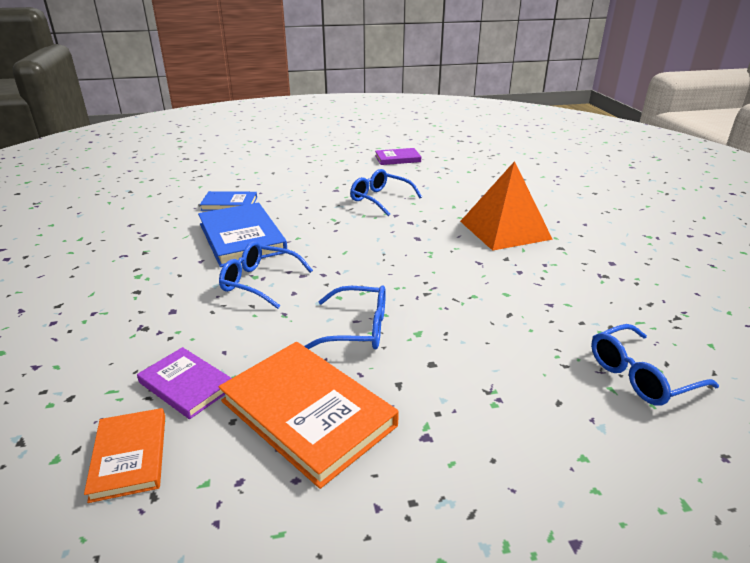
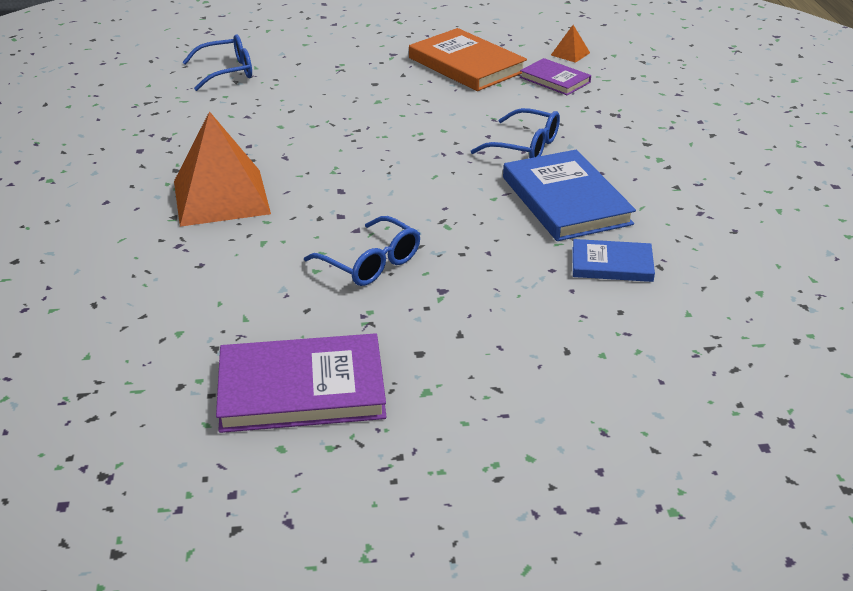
camera: 175 degrees left, 5 degrees up
orange book [84,408,165,503] -> orange pyramid [551,25,590,63]
blue glasses [304,285,386,349] -> none
purple book [375,148,421,165] -> purple book [216,333,387,433], size x1.75

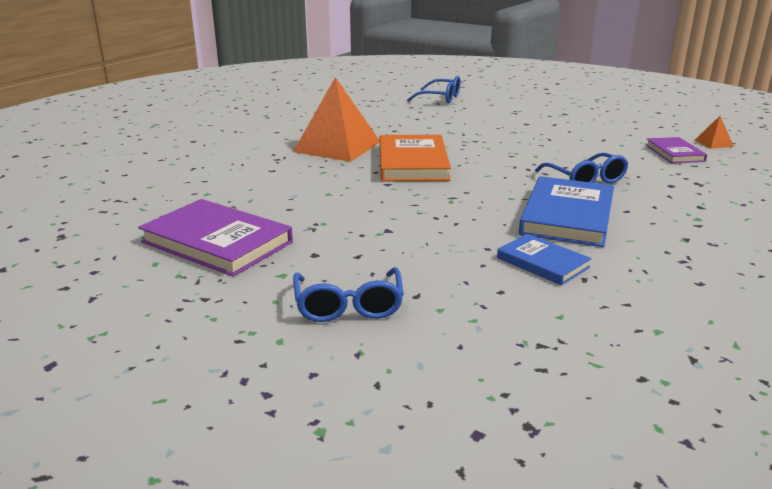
camera: 40 degrees right, 10 degrees down
blue glasses [304,216,420,286] -> blue glasses moved to [293,267,404,322]
orange book [409,28,527,91] -> orange book moved to [380,135,451,181]

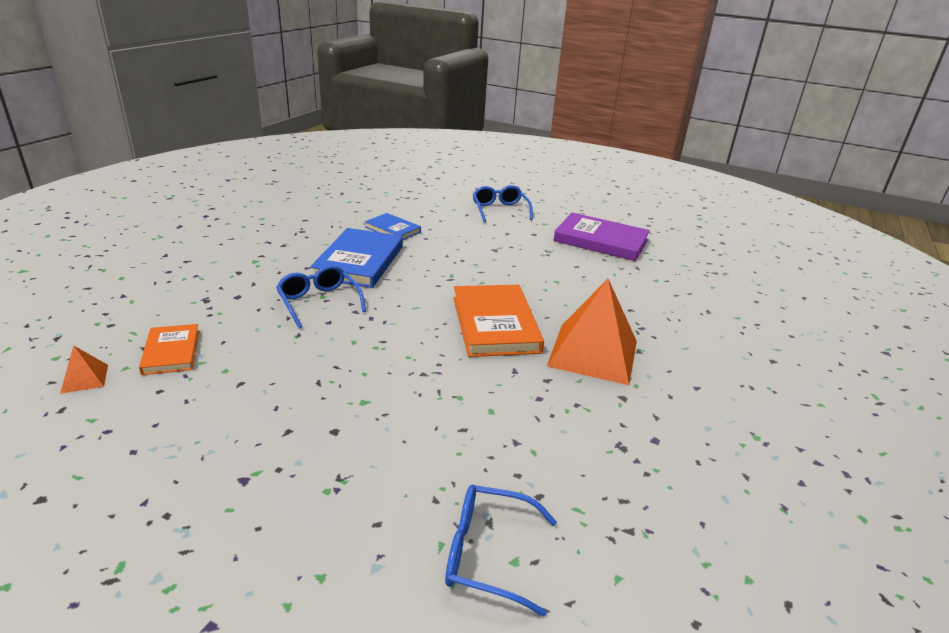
camera: 170 degrees right, 5 degrees up
purple book [646,137,707,163] -> orange book [139,324,199,375]

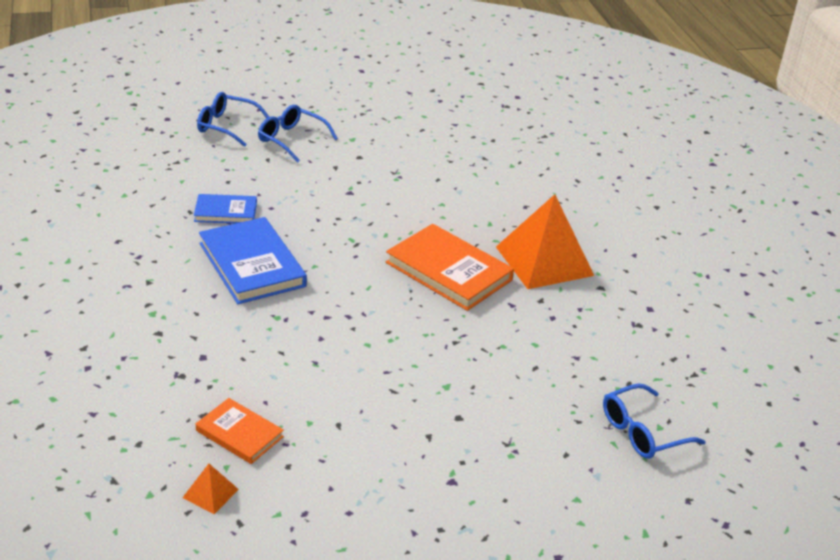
camera: 40 degrees left, 5 degrees up
blue glasses [276,265,366,329] -> blue glasses moved to [197,92,269,147]
purple book [553,213,650,261] -> none

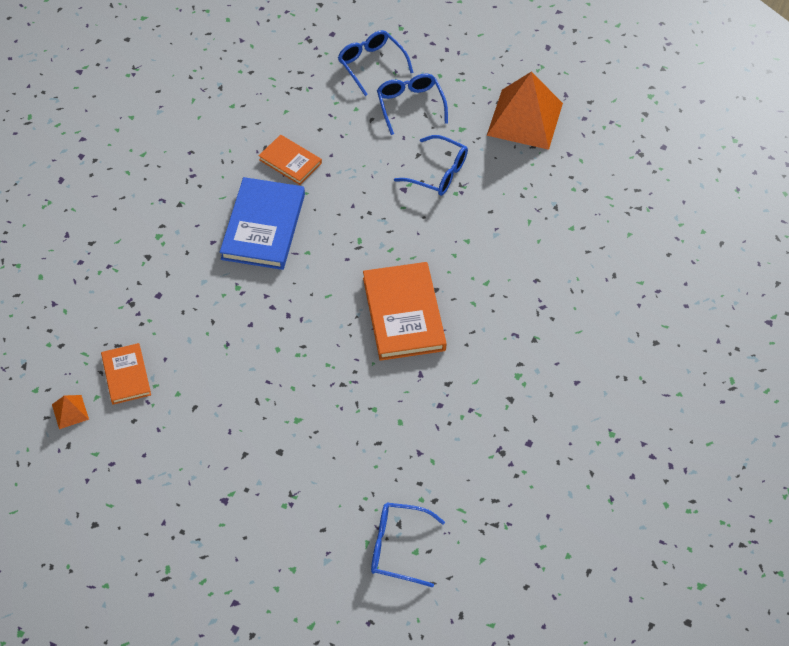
camera: 40 degrees right, 20 degrees up
blue book [194,194,257,224] -> orange book [259,135,322,185]
orange pyramid [496,194,594,289] -> orange pyramid moved to [487,71,563,150]
none -> blue glasses [394,135,468,196]

